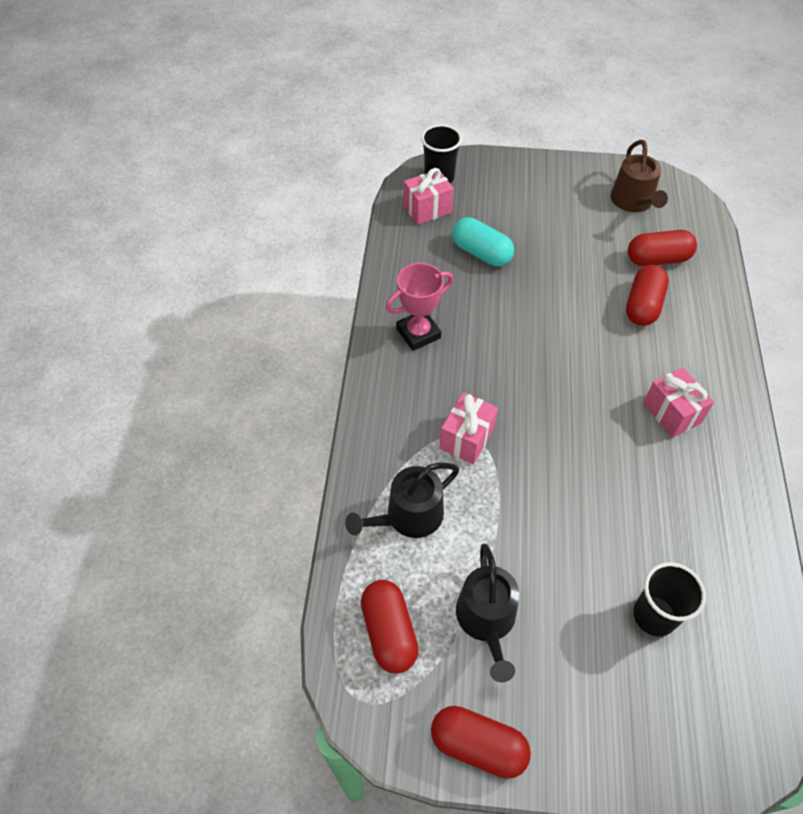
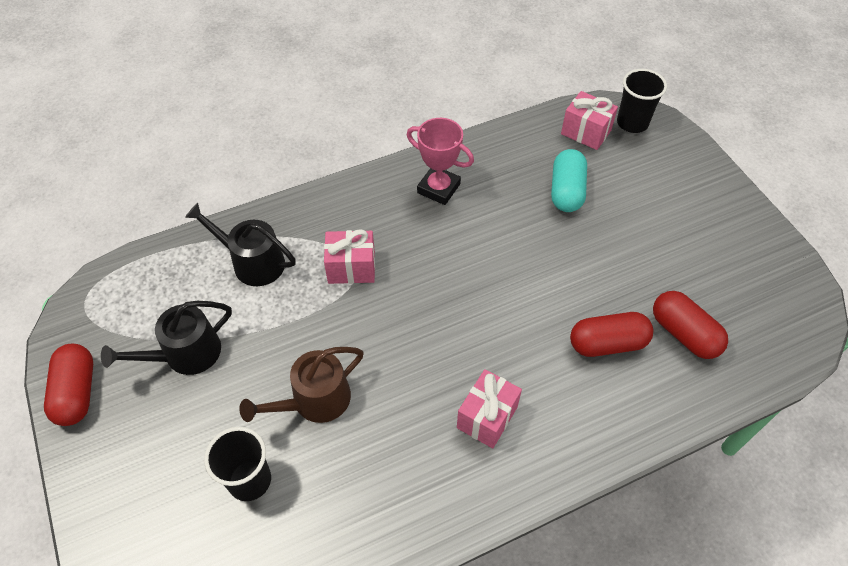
camera: 60 degrees right, 0 degrees up
red capsule [361,580,419,674] -> none
brown watering can [610,140,668,212] -> brown watering can moved to [239,347,364,423]

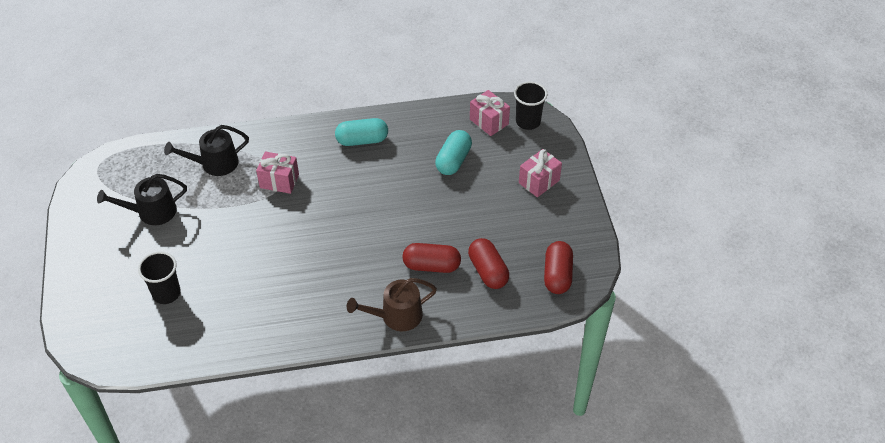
camera: 15 degrees right, 5 degrees down
red capsule [44,344,93,426] -> red capsule moved to [544,241,573,294]
black watering can [185,203,296,286] -> black watering can turned 60 degrees counterclockwise [164,125,249,176]
brown watering can [239,347,364,423] -> brown watering can moved to [347,278,437,331]
pink trophy [407,118,474,205] -> turquoise capsule [335,118,388,146]
pink gift [457,369,522,448] -> pink gift moved to [519,149,562,197]

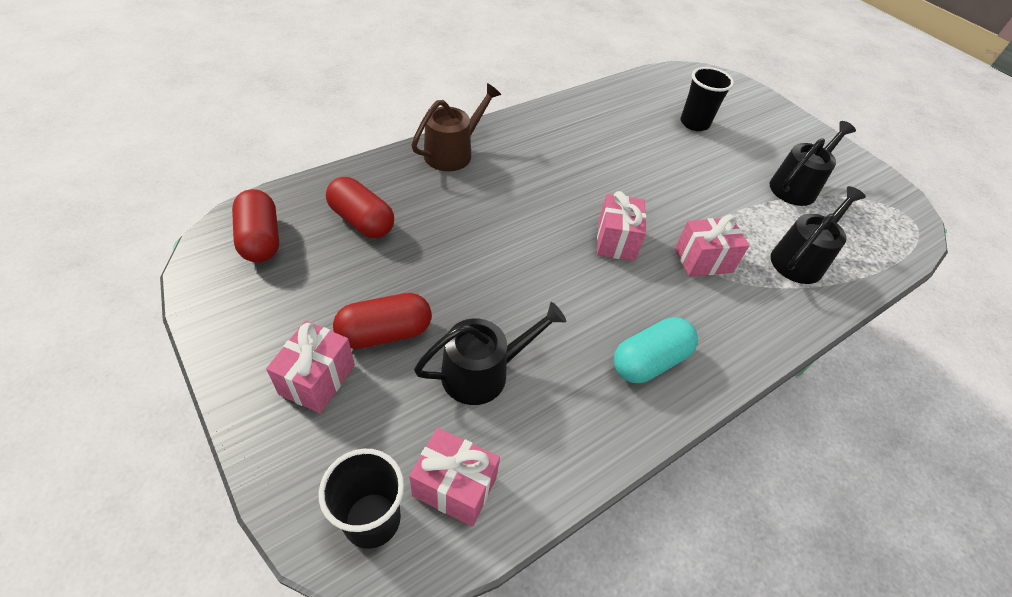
camera: 150 degrees right, 0 degrees up
red capsule [403,243,461,273] -> red capsule moved to [333,293,432,349]
turquoise capsule [435,130,472,175] -> black watering can [414,302,566,405]
none -> pink gift [597,191,646,261]

